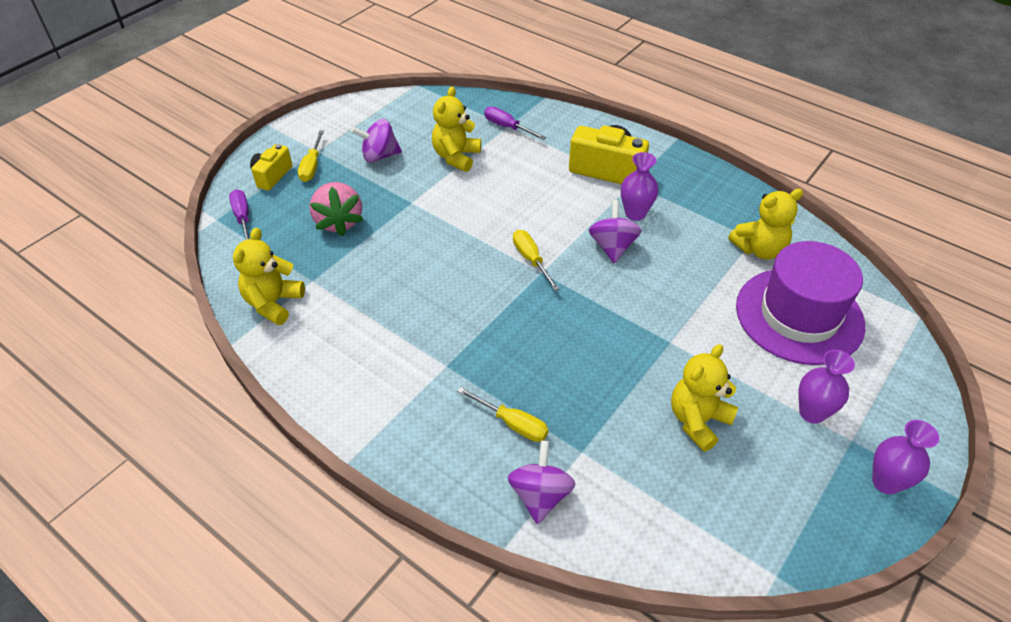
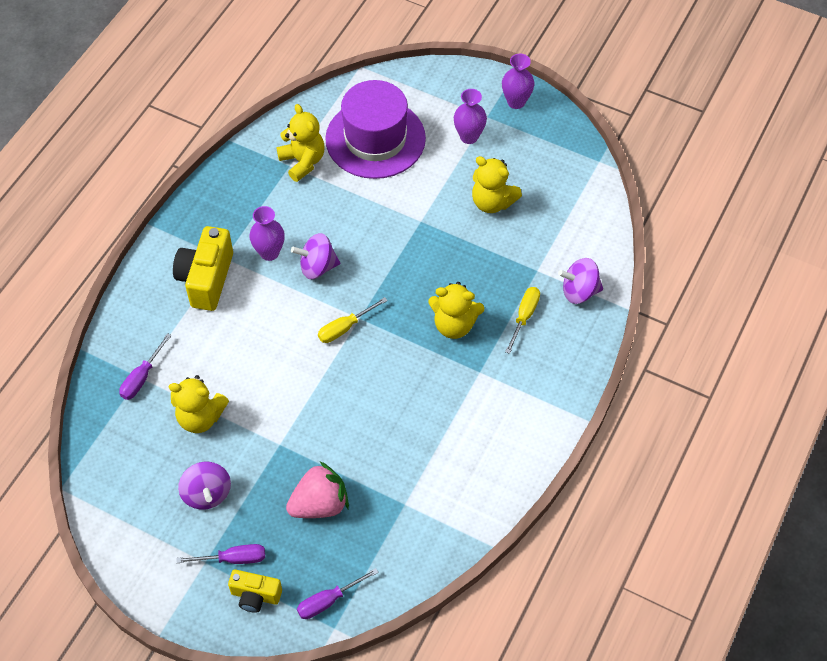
camera: 100 degrees left, 10 degrees up
yellow teddy bear [233,228,305,325] -> yellow teddy bear moved to [428,282,484,339]
yellow screwdriver [298,130,324,182] -> purple screwdriver [176,544,265,564]

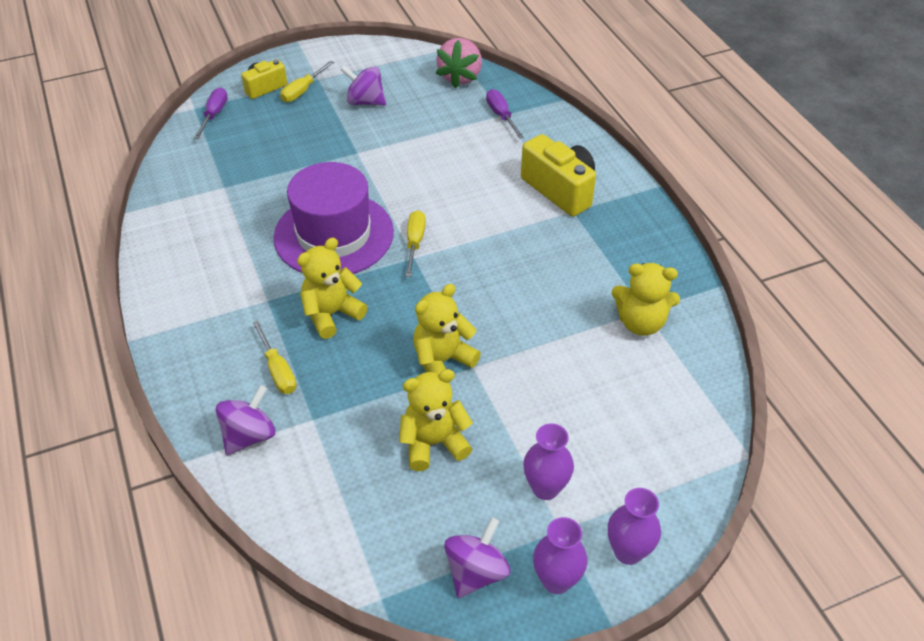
camera: 130 degrees right, 10 degrees down
yellow teddy bear [169,375,229,433] -> yellow teddy bear moved to [413,284,481,383]
purple screwdriver [176,544,265,564] -> yellow screwdriver [280,61,334,102]
purple vase [249,206,285,261] -> purple vase moved to [608,488,661,565]
pink strawberry [286,461,349,518] -> pink strawberry moved to [436,38,482,88]
purple spinning top [291,233,340,279] -> purple spinning top moved to [444,517,510,598]
purple hat [325,80,426,179] -> purple hat moved to [274,162,394,274]

